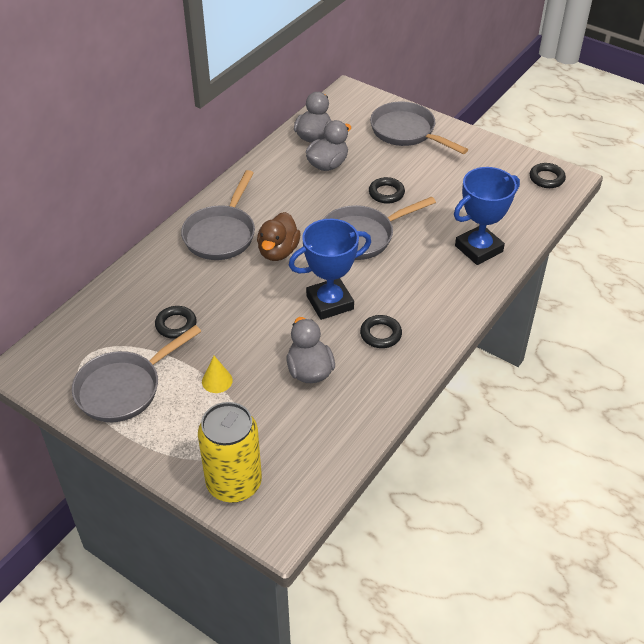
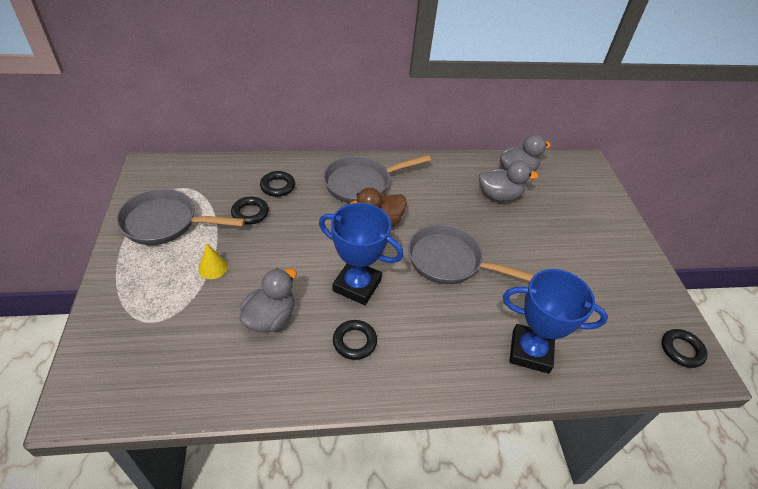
camera: 45 degrees right, 0 degrees up
yellow can [198,402,262,503] -> none
black ring [369,177,405,204] -> black ring moved to [260,171,295,197]
grey pan [370,102,468,154] -> none

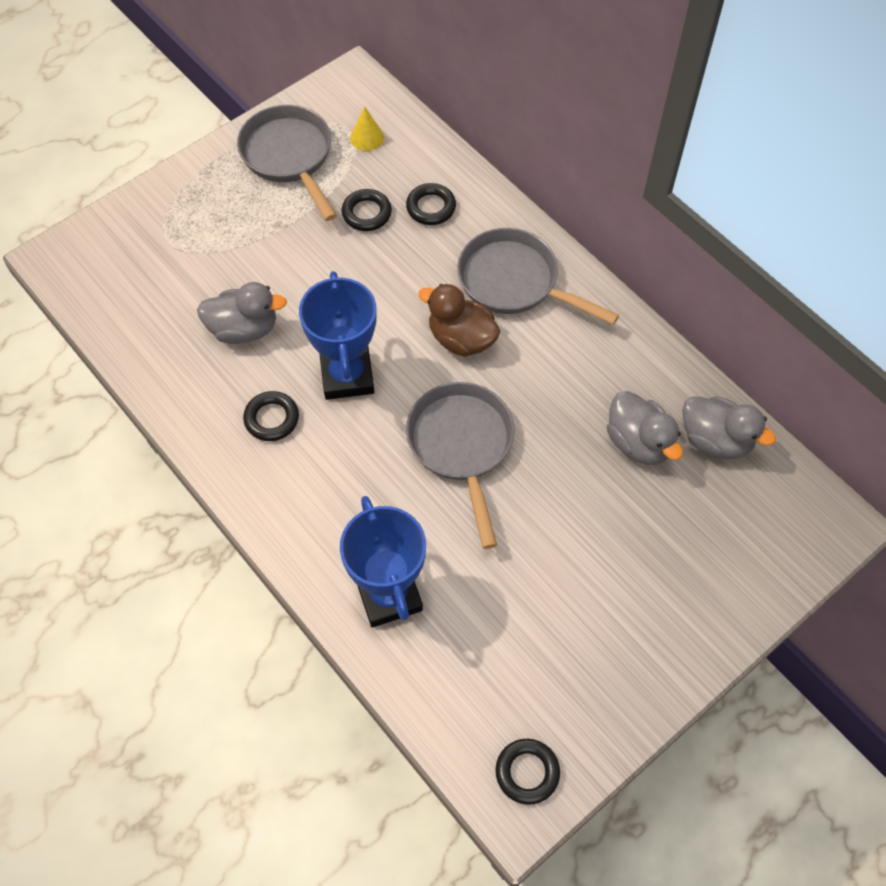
camera: 60 degrees right, 15 degrees up
yellow cone [198,244,228,279] -> yellow cone moved to [350,106,384,151]

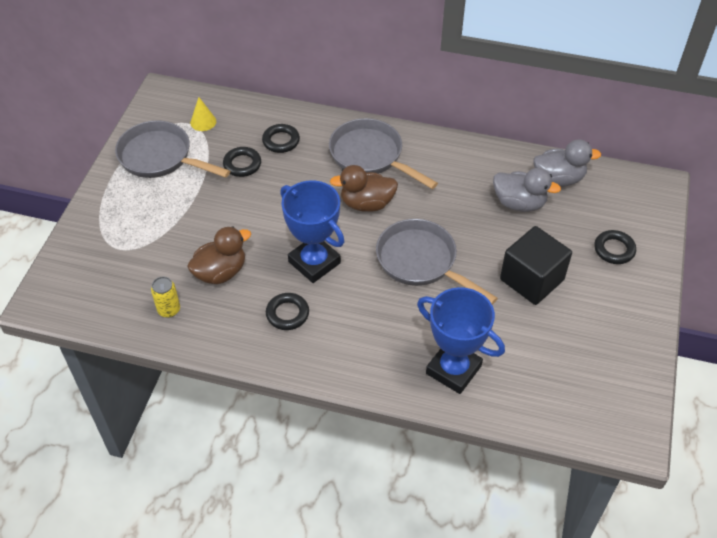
camera: 35 degrees left, 10 degrees down
grey duck [197,282,287,344] -> brown duck [187,226,251,284]
grey pan [457,228,619,325] -> grey pan turned 45 degrees clockwise [329,118,438,189]
black ring [495,739,560,805] -> black ring moved to [594,230,636,264]
none -> yellow can [151,276,180,318]
none -> black cube [500,226,572,305]

